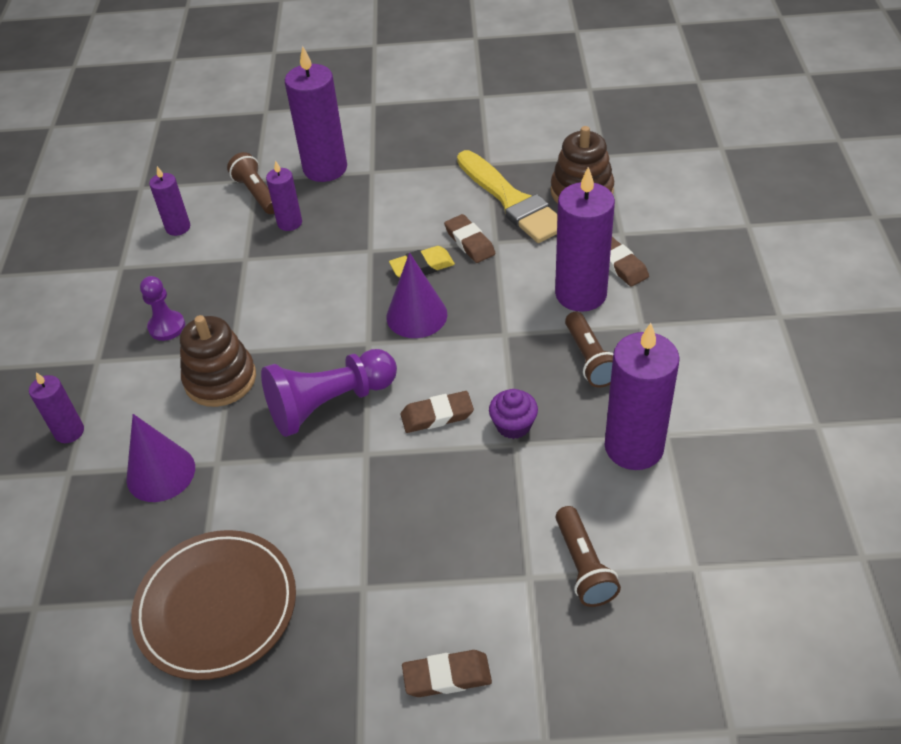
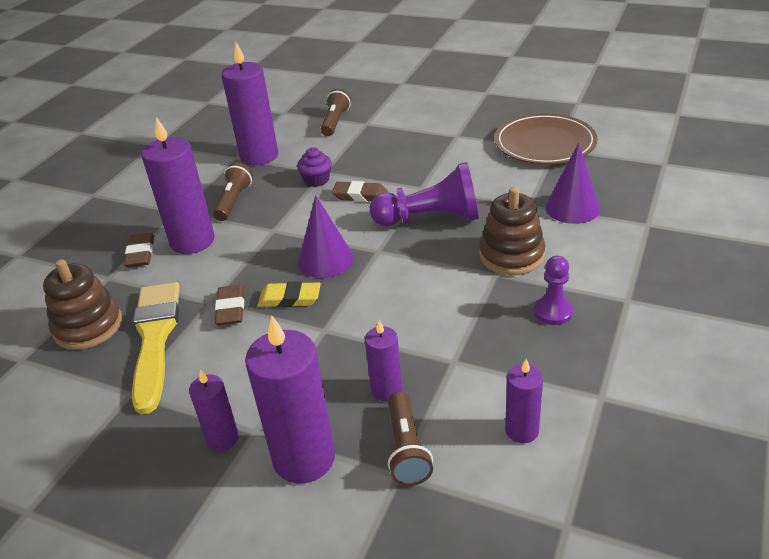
camera: 155 degrees left, 10 degrees down
purple candle [29,372,84,443] -> purple candle moved to [189,369,239,451]
brown eraser [402,650,492,697] -> none

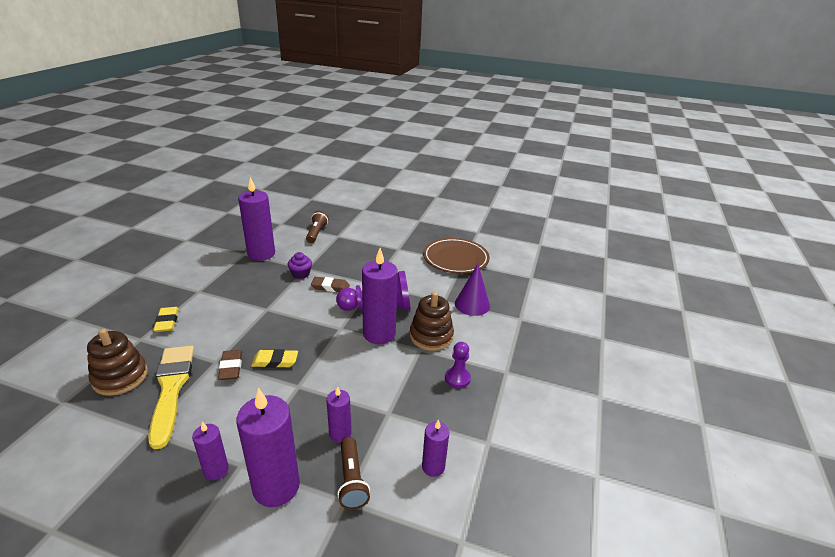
camera: 10 degrees left, 5 degrees down
brown eraser [124,233,154,268] -> yellow eraser [153,307,179,332]
purple candle [141,117,214,254] -> purple candle moved to [362,248,398,344]
brown flashlight [213,162,253,221] -> none
purple cone [298,195,354,278] -> none

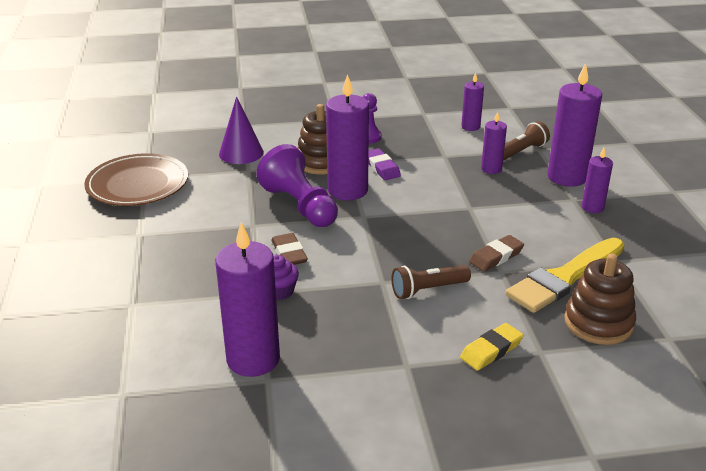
camera: 115 degrees left, 0 degrees up
yellow eraser [251,349,298,368] -> none
brown flashlight [306,211,328,243] -> brown flashlight moved to [391,265,471,299]
none -> purple eraser [368,148,401,180]

